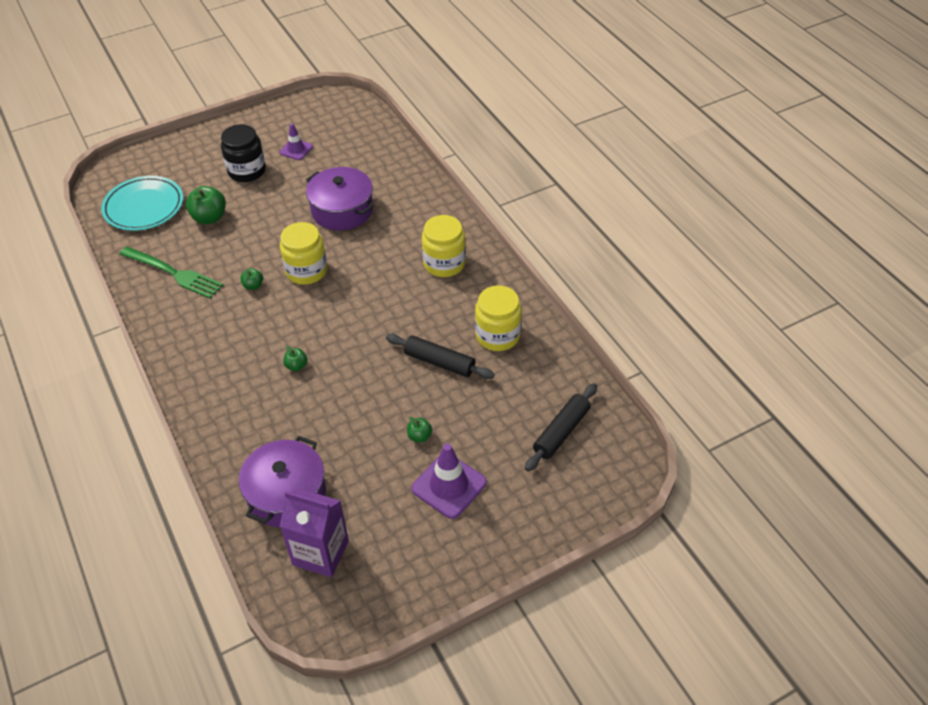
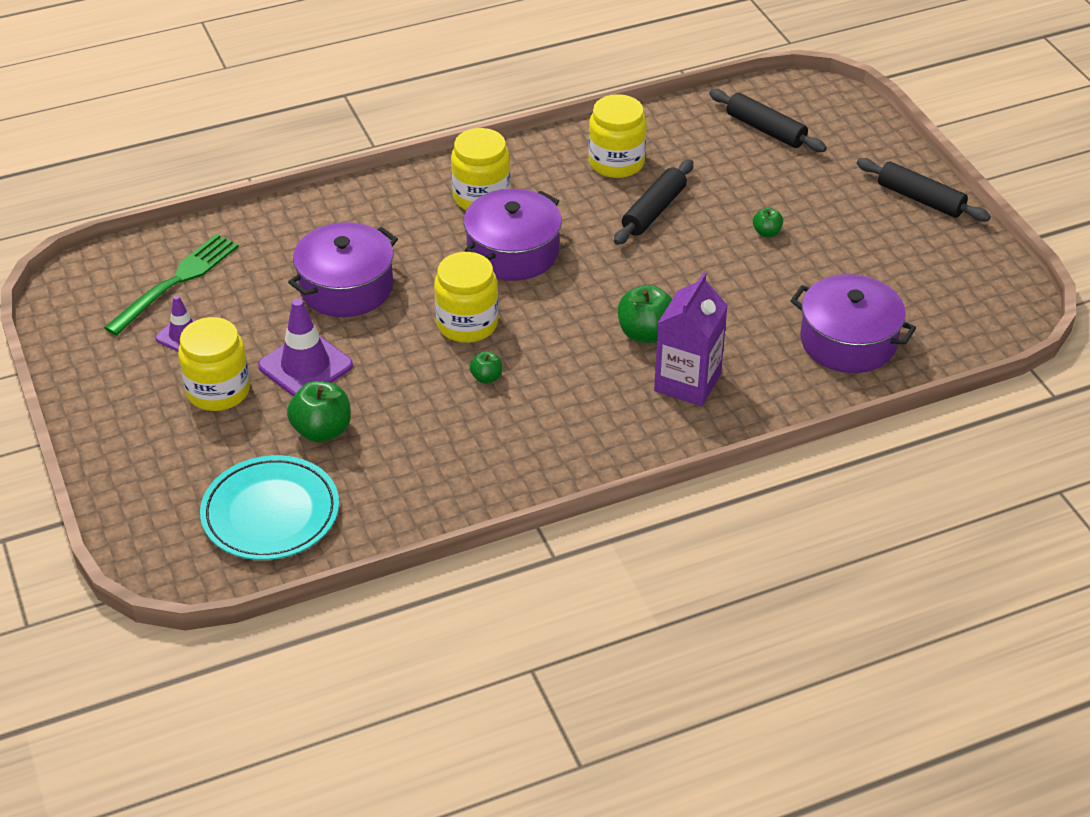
camera: 85 degrees left, 5 degrees down
green fork [119,246,223,299] -> green fork moved to [104,234,239,336]
black jar [221,124,266,182] -> yellow jar [178,317,250,411]
purple carton [280,489,349,577] -> purple carton moved to [654,272,728,406]
green apple [283,345,307,371] -> green apple [618,285,672,343], size x1.86
purple traffic cone [411,443,487,519] -> purple traffic cone moved to [258,299,353,397]
none -> purple pot [464,189,562,281]
none -> black rolling pin [857,158,991,222]

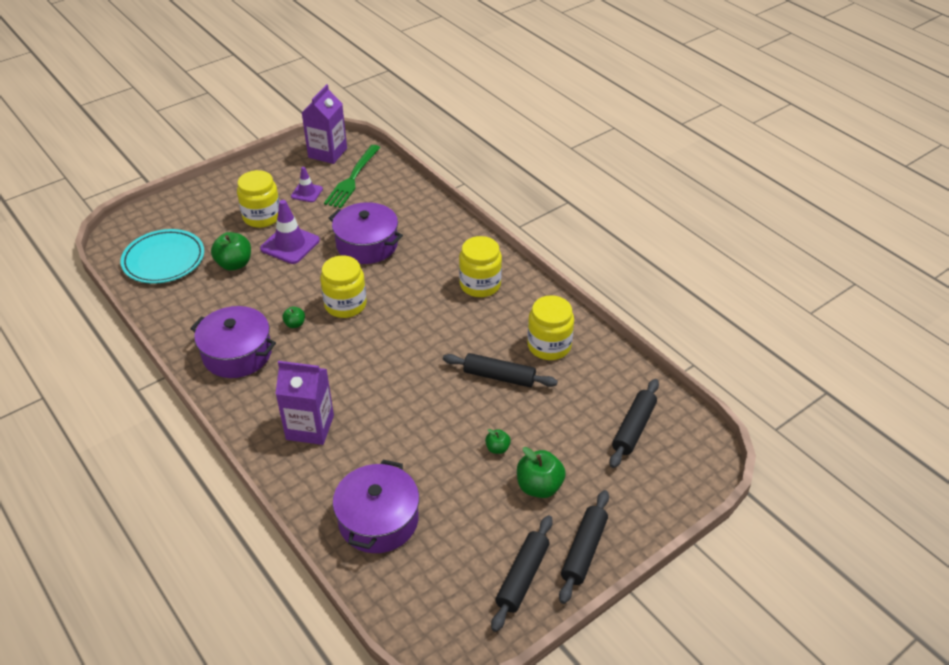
camera: 75 degrees right, 0 degrees up
green fork [104,234,239,336] -> green fork turned 90 degrees clockwise [324,145,380,208]
purple pot [464,189,562,281] -> purple pot moved to [190,306,276,378]
green apple [618,285,672,343] -> green apple moved to [517,447,566,498]
none -> purple carton [302,84,347,164]
none -> black rolling pin [491,515,553,632]

